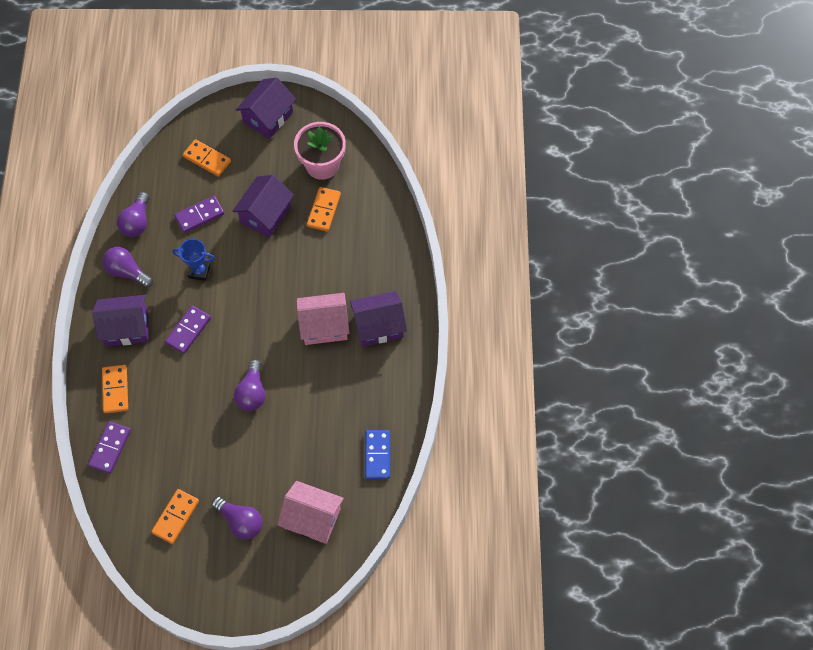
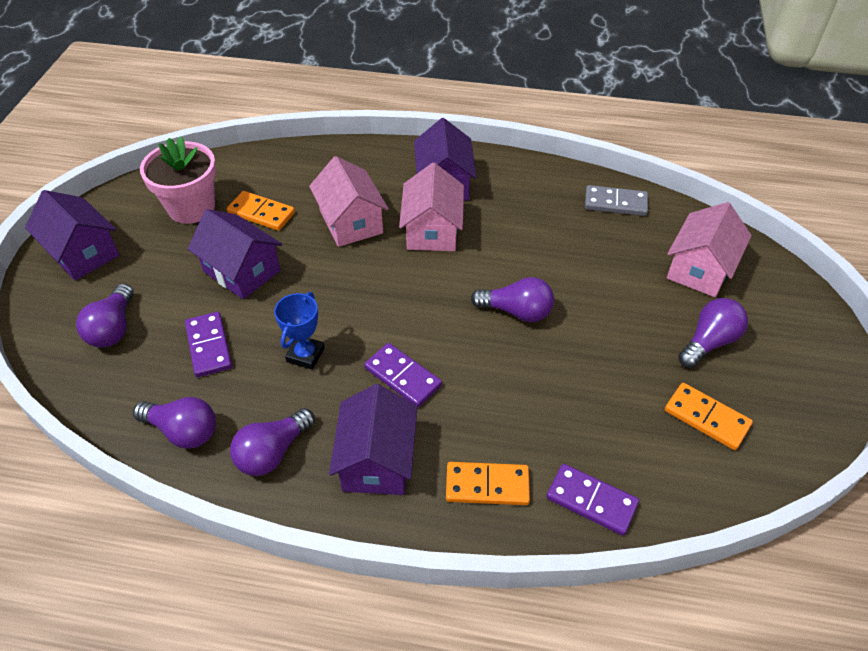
camera: 80 degrees left, 15 degrees down
orange domino [183,139,231,177] -> purple light bulb [76,284,134,348]
blue domino [365,430,390,479] -> grey domino [585,185,648,216]
none -> pink house [309,156,389,247]

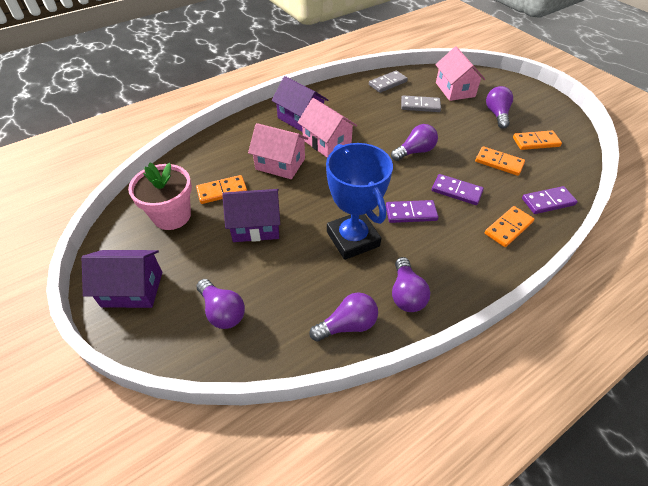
camera: 45 degrees left, 0 degrees up
purple domino [185,312,232,377] -> purple domino moved to [432,174,484,205]
blue trophy [274,292,325,370] -> blue trophy [326,143,393,260], size x1.95
purple house [329,384,417,495] -> none
none -> grey domino [401,95,441,112]
none -> orange domino [475,146,525,176]

